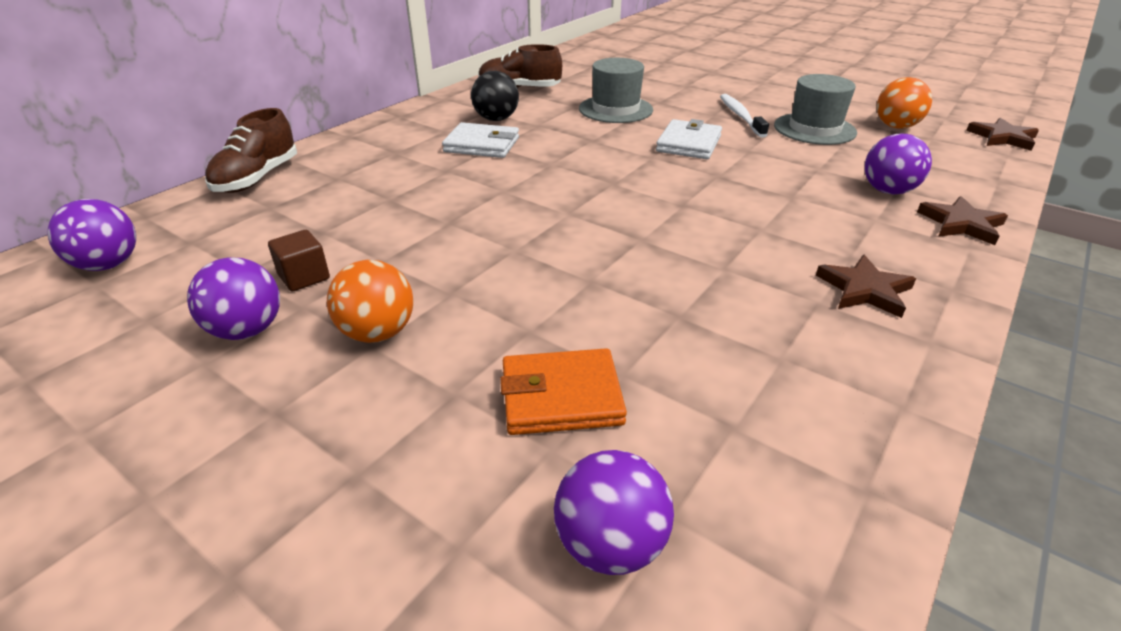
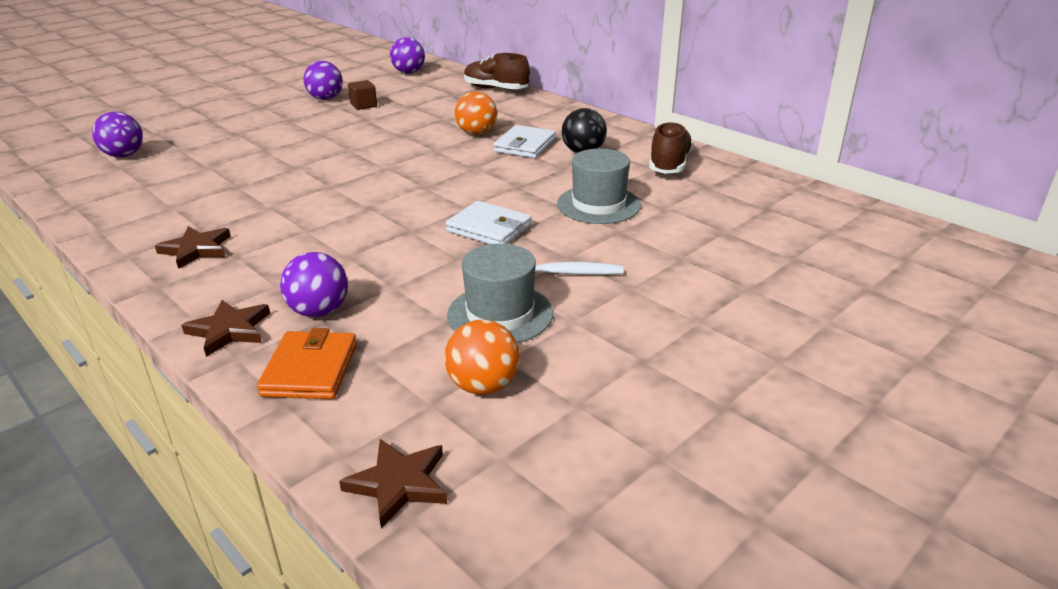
camera: 100 degrees right, 5 degrees down
orange ball [327,260,413,343] -> orange ball moved to [455,91,497,135]
orange wallet [500,348,627,435] -> orange wallet moved to [257,328,357,399]

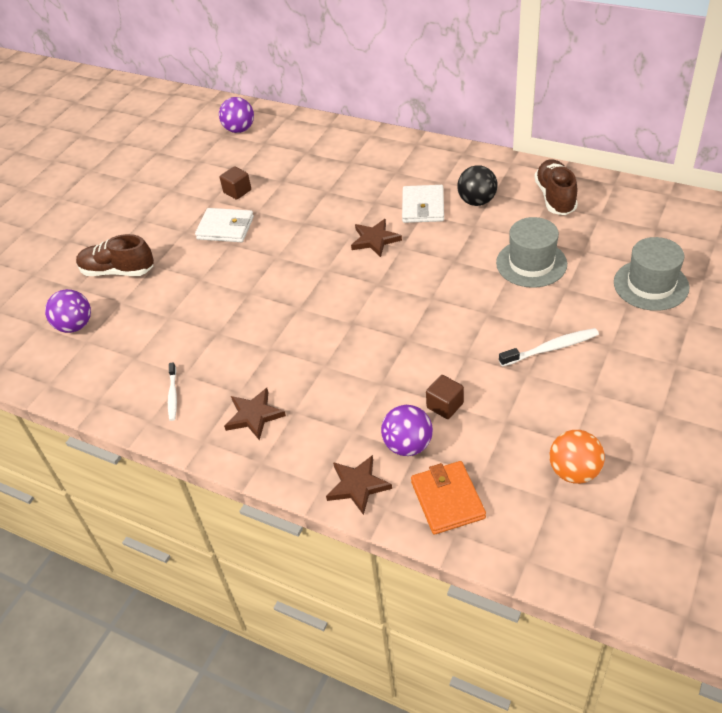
camera: 15 degrees left, 15 degrees up
purple ball [303,61,343,100] -> none
brown star [339,439,447,528] -> brown star moved to [351,219,402,257]
white wallet [446,201,532,244] -> white wallet moved to [195,208,254,242]
grey hat [447,243,553,343] -> grey hat moved to [614,237,689,311]
orange ball [455,91,497,135] -> none
brown shoe [464,53,530,89] -> brown shoe moved to [76,234,154,276]
none -> white toothbrush [168,362,177,421]
none -> brown cube [426,375,464,419]

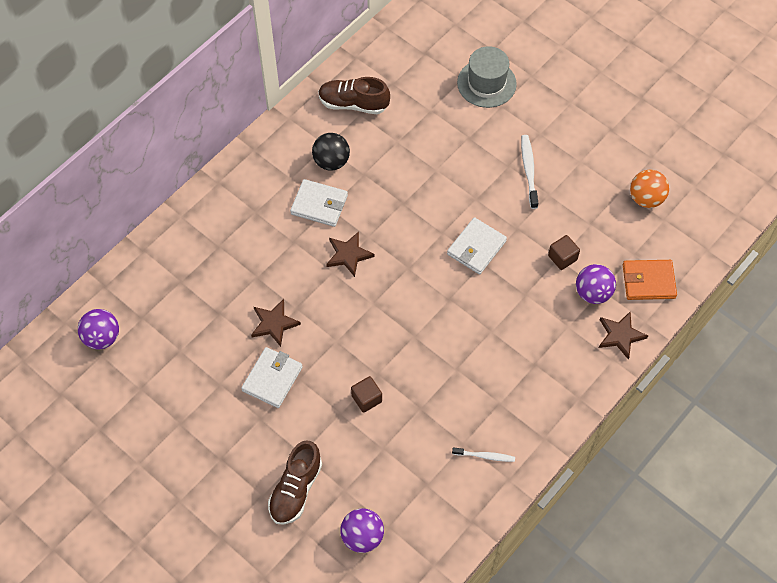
camera: 80 degrees left, 15 degrees up
brown cube [220,166,251,200] -> brown cube moved to [351,376,382,413]
brown star [224,388,286,441] -> brown star moved to [251,299,301,347]
grey hat [496,217,567,288] -> none
none -> white wallet [447,217,507,274]

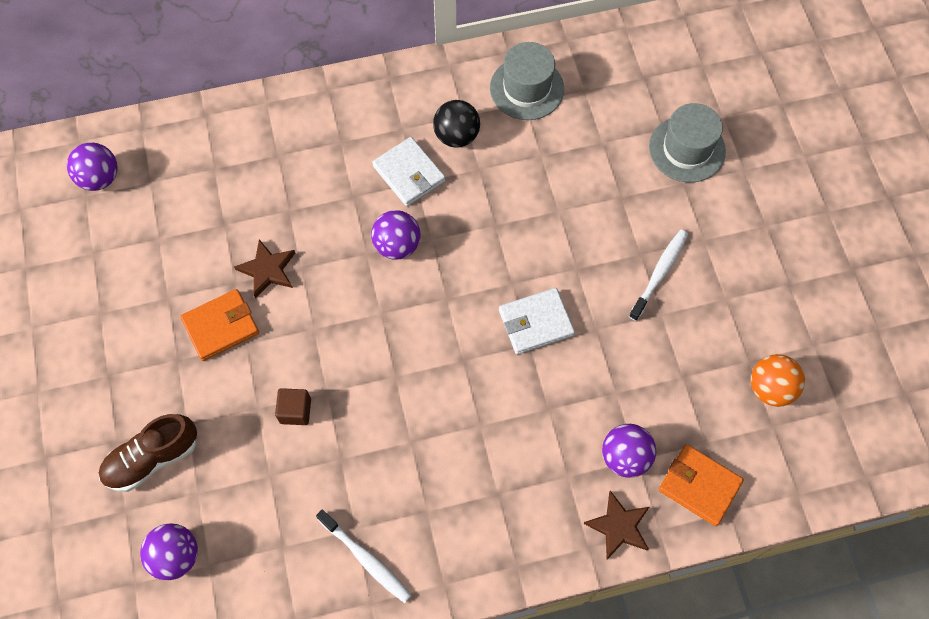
camera: 35 degrees right, 5 degrees up
white wallet [241,347,303,408] -> orange wallet [180,289,259,361]
brown shoe [318,77,390,114] -> grey hat [490,42,564,120]
brown star [326,232,375,277] -> purple ball [371,210,421,260]
white toothbrush [452,447,515,462] -> white toothbrush [316,510,412,603], size x1.51
brown cube [548,235,580,270] -> none

